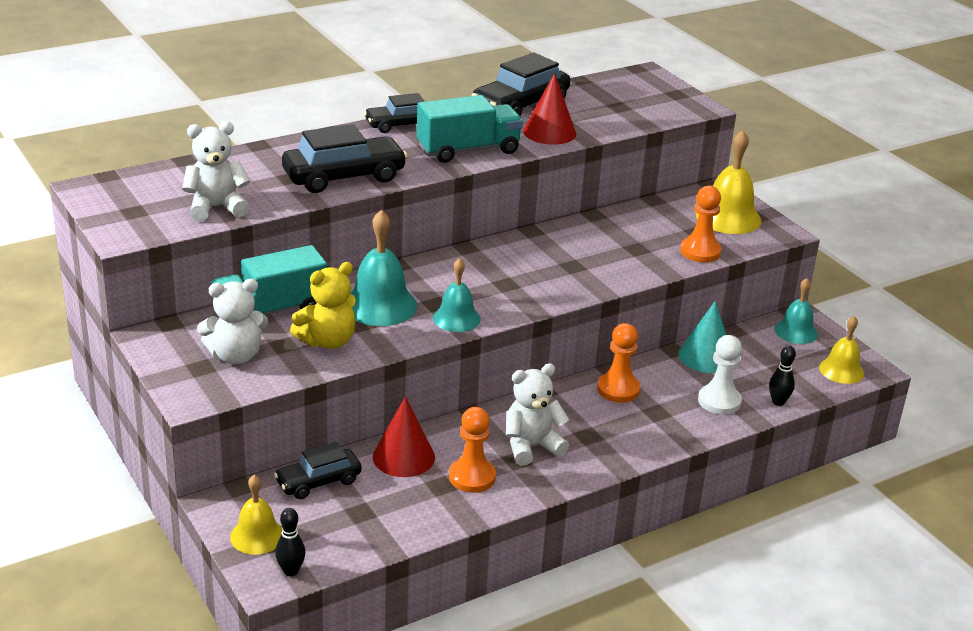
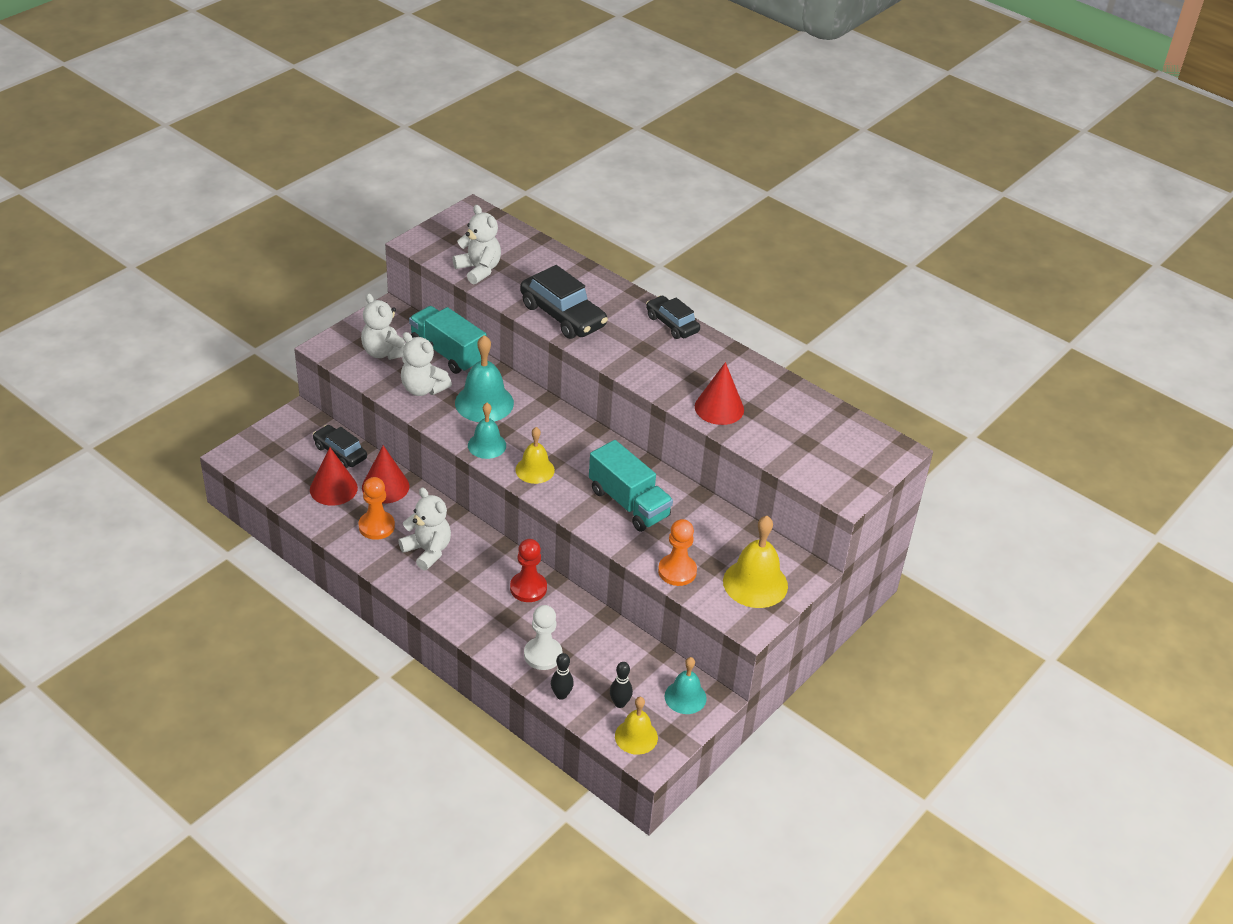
camera: 70 degrees right, 10 degrees up
yellow bell [230,475,283,555] -> yellow bell moved to [515,427,555,484]
black bowling pin [275,508,306,576] -> black bowling pin moved to [610,662,633,708]
yellow teddy bear [290,262,356,349] -> white teddy bear [401,332,452,396]
turquoise truck [417,95,523,163] -> turquoise truck moved to [589,440,673,532]
black car [472,52,570,116] -> none
orange pawn [597,323,640,403] -> red pawn [510,539,547,602]
turquoise cone [678,301,726,373] -> none
none -> red cone [310,447,358,506]

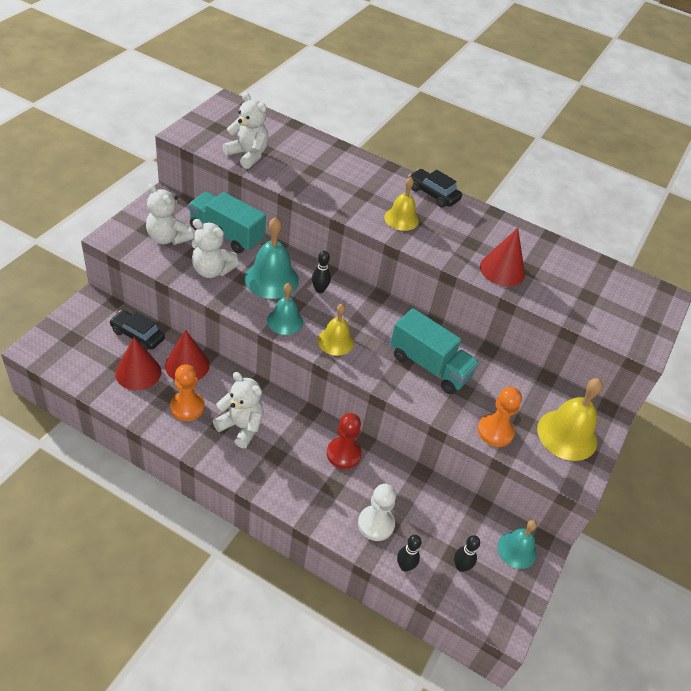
camera: 15 degrees left, 5 degrees up
black car [520,265,608,339] -> none
yellow bell [615,697,658,755] -> yellow bell moved to [384,177,419,231]
none -> black bowling pin [312,251,331,293]

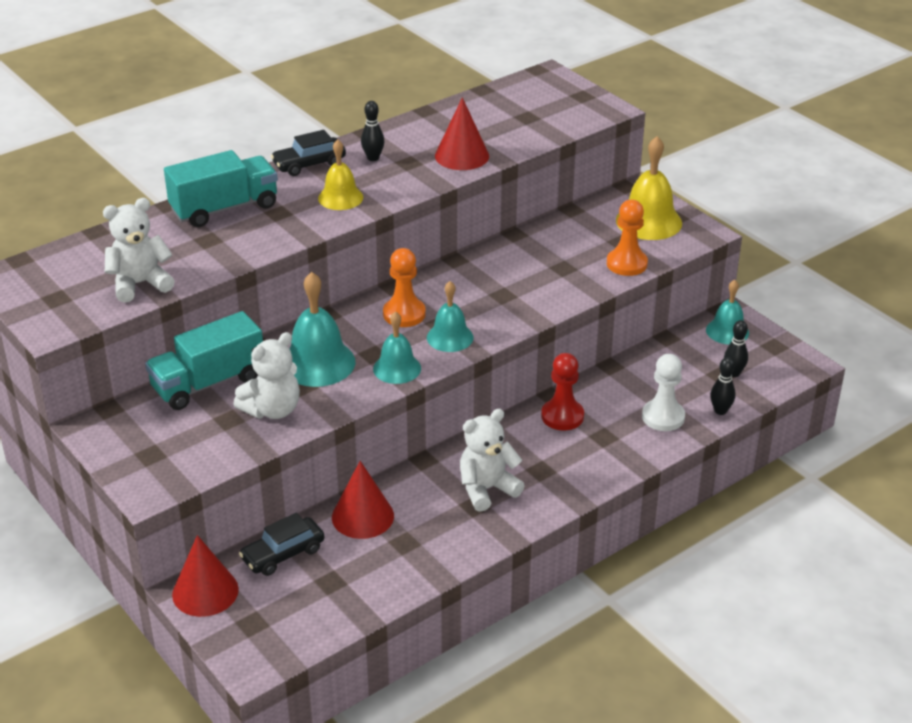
camera: 60 degrees left, 10 degrees down
red cone [115,337,161,390] -> red cone moved to [172,535,239,617]
white teddy bear [146,183,194,245] -> none
orange pawn [170,364,205,421] -> orange pawn moved to [383,248,426,327]
black bowling pin [312,251,331,293] -> black bowling pin moved to [361,101,384,161]
yellow bell [318,304,354,356] -> turquoise bell [427,281,474,352]
turquoise truck [390,308,479,394] -> turquoise truck moved to [164,150,278,227]

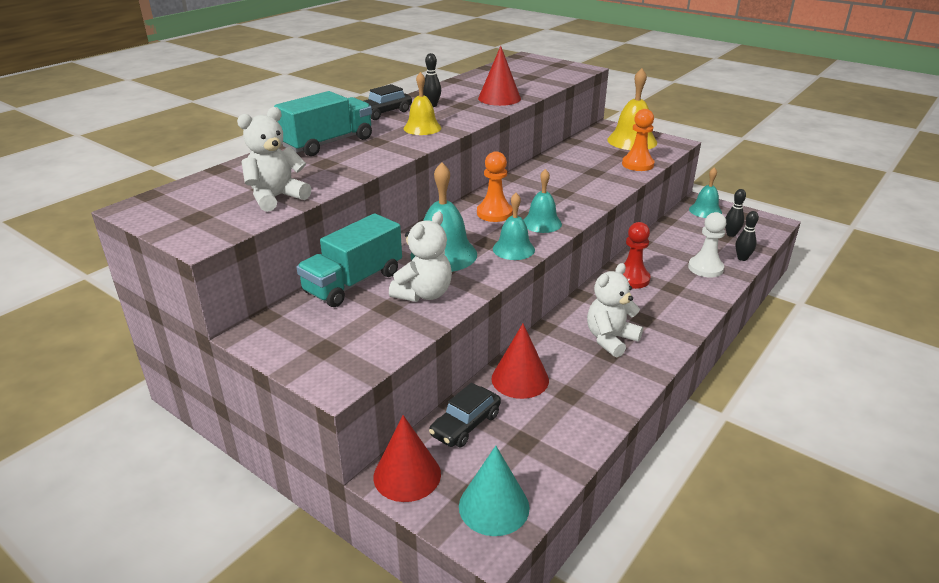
camera: 15 degrees left, 5 degrees down
none -> turquoise cone [459,446,530,536]

